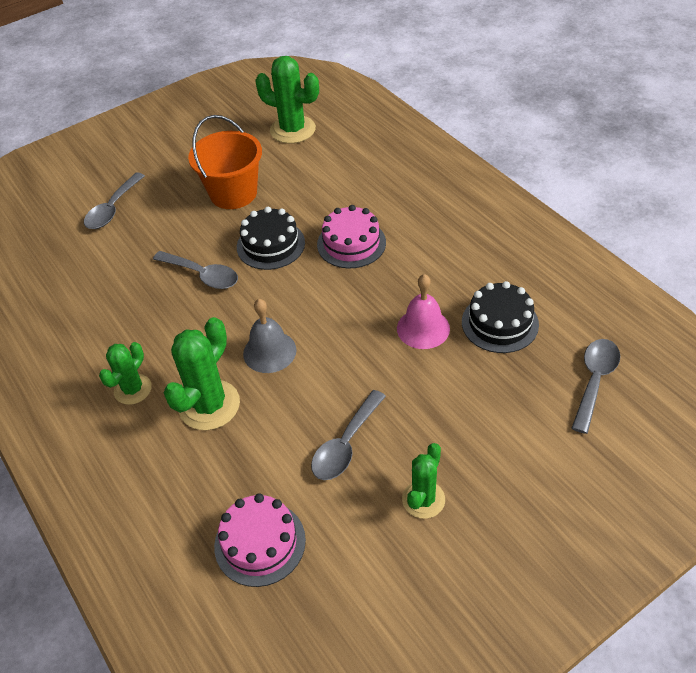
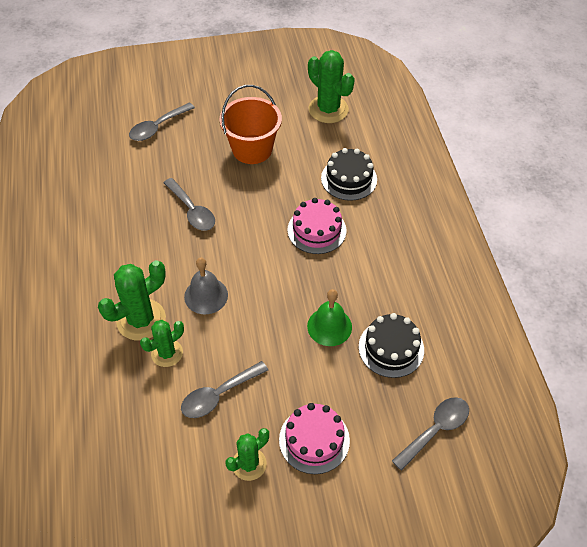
camera: 20 degrees right, 5 degrees up
green cactus [99,342,152,405] -> green cactus moved to [140,320,184,367]
pink cake [214,493,306,587] -> pink cake moved to [279,403,350,474]
black cake [237,207,305,270] -> black cake moved to [321,148,377,201]
pink bell [397,274,450,349] -> green bell [307,289,352,346]

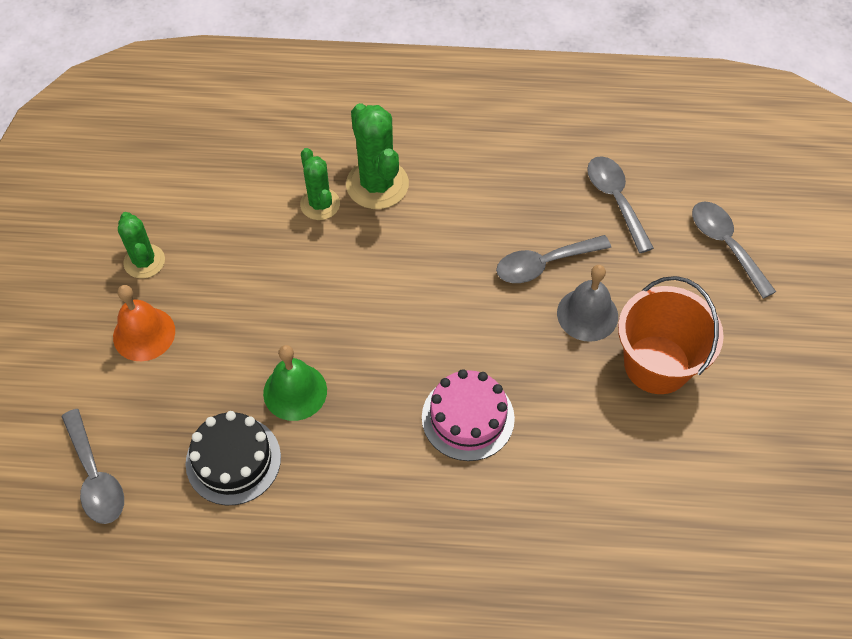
camera: 105 degrees right, 5 degrees up
grey spoon [181,361,268,418] -> grey spoon moved to [587,156,654,253]
grey bell [184,258,228,314] -> grey bell moved to [557,265,618,342]
pink cake [279,403,350,474] -> orange bell [113,285,175,361]
green cactus [308,50,355,123] -> none
black cake [321,148,377,201] -> none

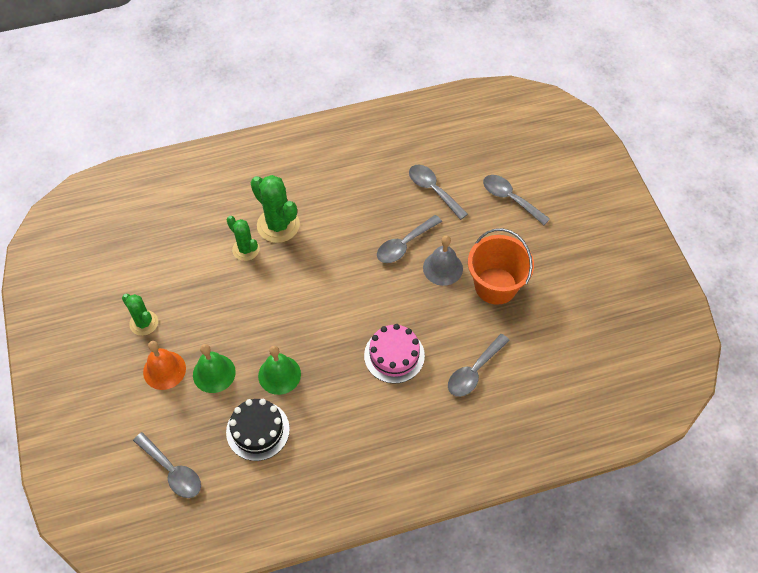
camera: 20 degrees left, 0 degrees up
none -> green bell [193,344,236,393]
none -> grey spoon [448,334,510,397]

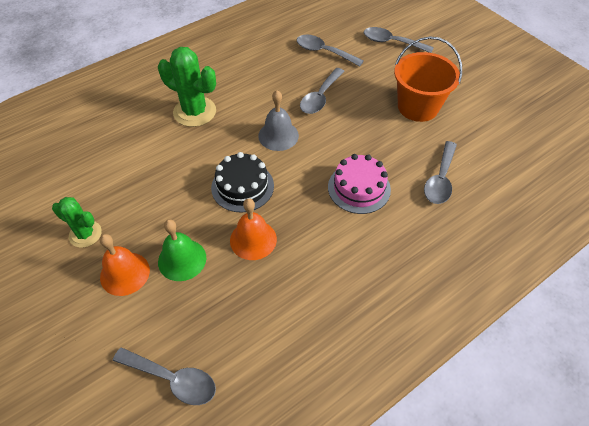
camera: 20 degrees left, 5 degrees down
black cake [226,399,290,461] -> black cake moved to [211,152,274,212]
green cactus [227,216,260,261] -> none
green bell [258,346,301,395] -> orange bell [230,198,277,260]
grey bell [423,236,463,286] -> grey bell moved to [258,90,299,151]

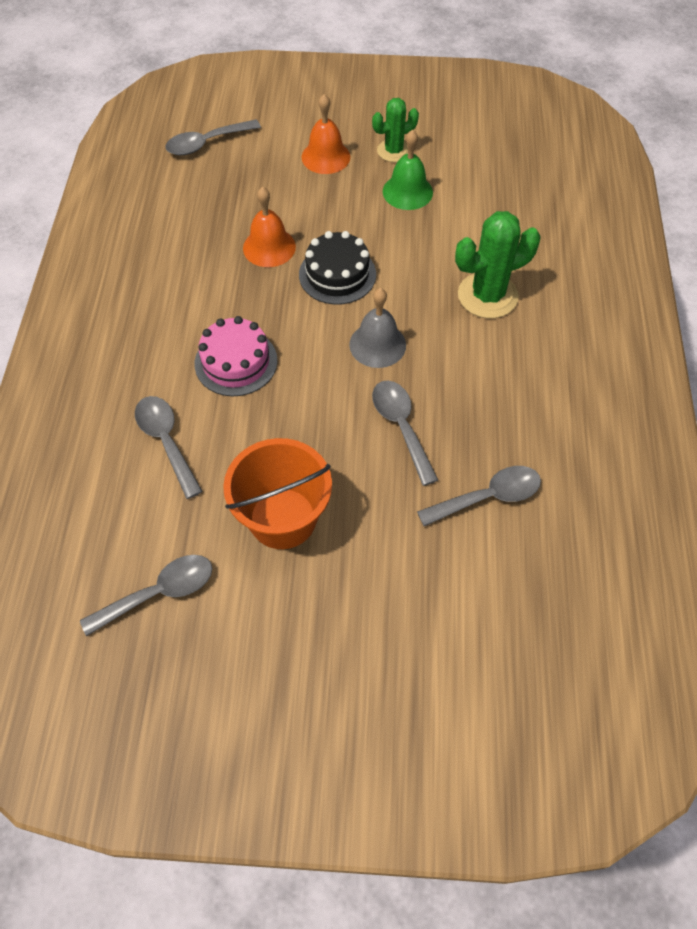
camera: 130 degrees right, 5 degrees up
green bell [158,219,206,281] -> green bell moved to [383,130,433,210]
grey spoon [364,27,434,53] -> grey spoon moved to [80,555,212,636]

